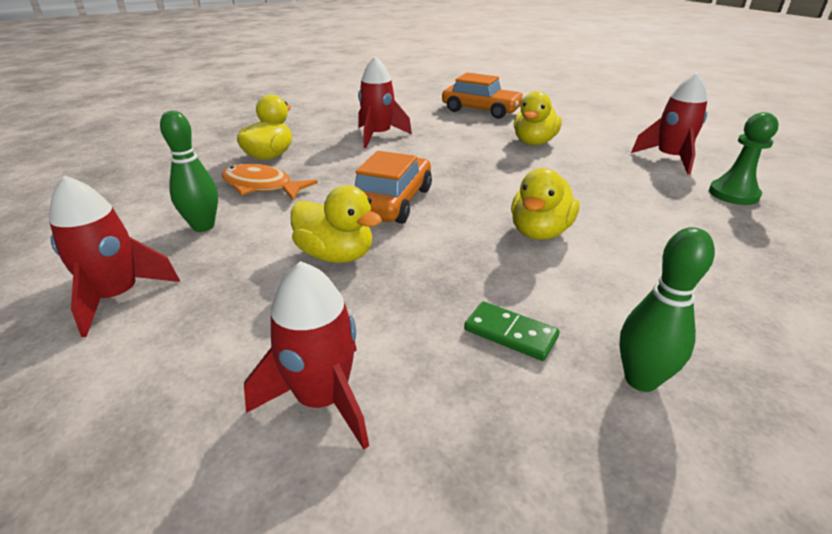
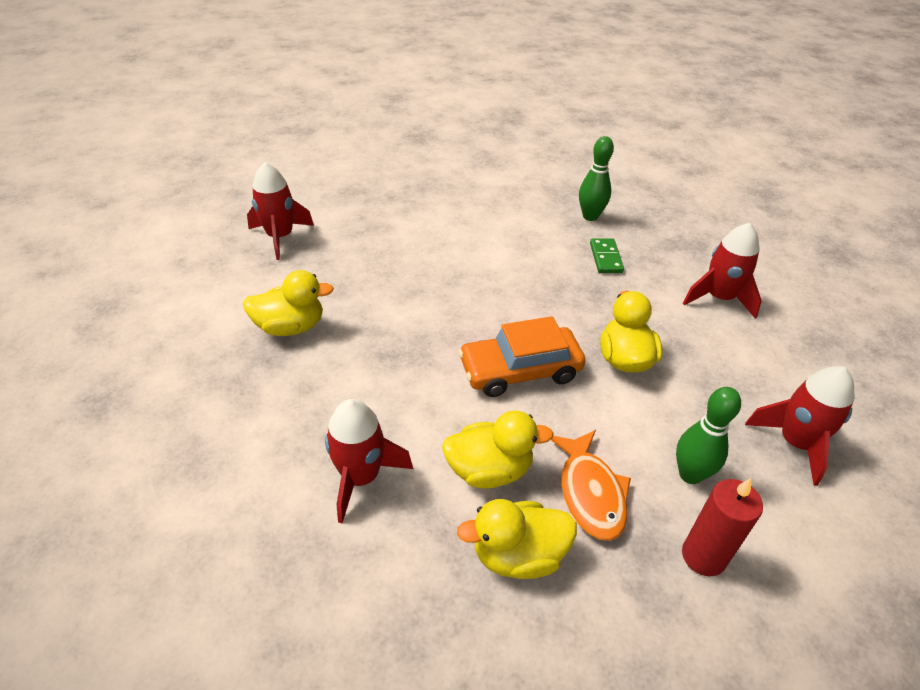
camera: 125 degrees left, 10 degrees up
orange car [442,73,525,119] -> none
yellow duck [511,168,580,240] -> yellow duck moved to [442,410,554,488]
green pawn [709,112,779,205] -> none
none -> red candle [682,478,763,576]

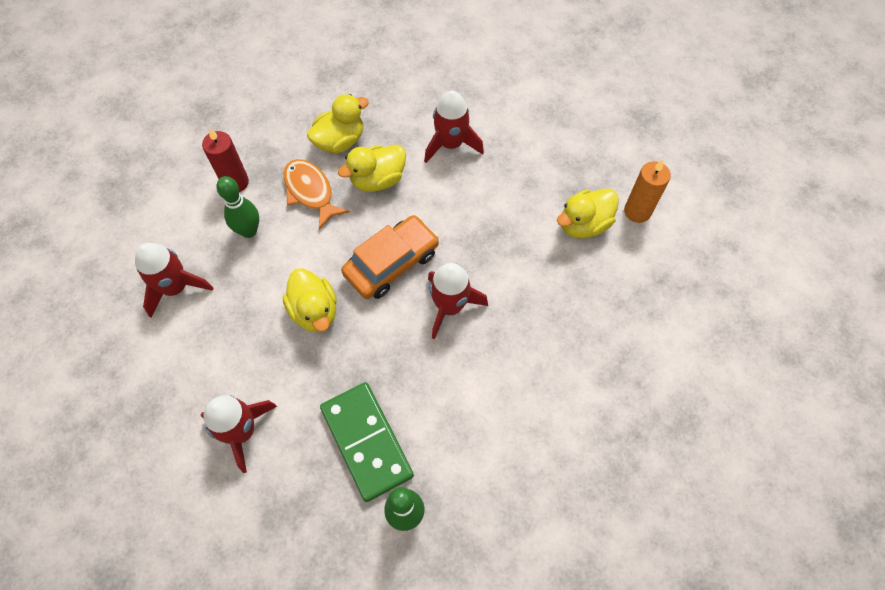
camera: 155 degrees right, 20 degrees up
red rocket [247,162,314,260] -> red rocket moved to [428,263,488,339]
green domino [590,238,624,273] -> green domino [320,382,414,502], size x1.94
none -> orange candle [624,160,671,223]

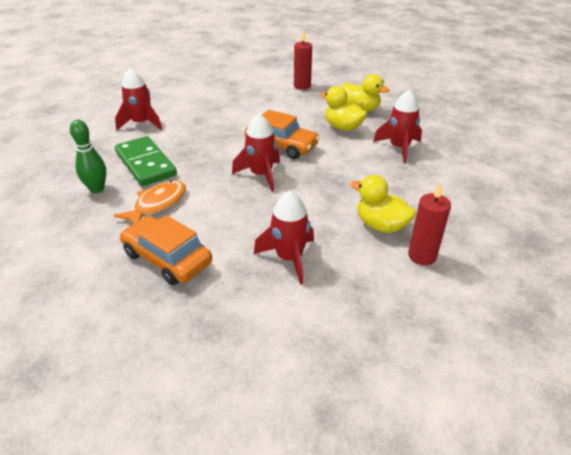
camera: 70 degrees right, 25 degrees down
red rocket [135,243,213,318] -> red rocket moved to [254,191,314,284]
green bowling pin [216,176,259,238] -> none
yellow duck [283,268,337,332] -> none
orange fish [284,159,350,230] -> orange fish moved to [114,180,186,224]
green domino [320,382,414,502] -> green domino turned 75 degrees counterclockwise [115,136,177,186]
orange candle [624,160,671,223] -> red candle [408,183,451,265]
none -> orange car [120,215,212,285]

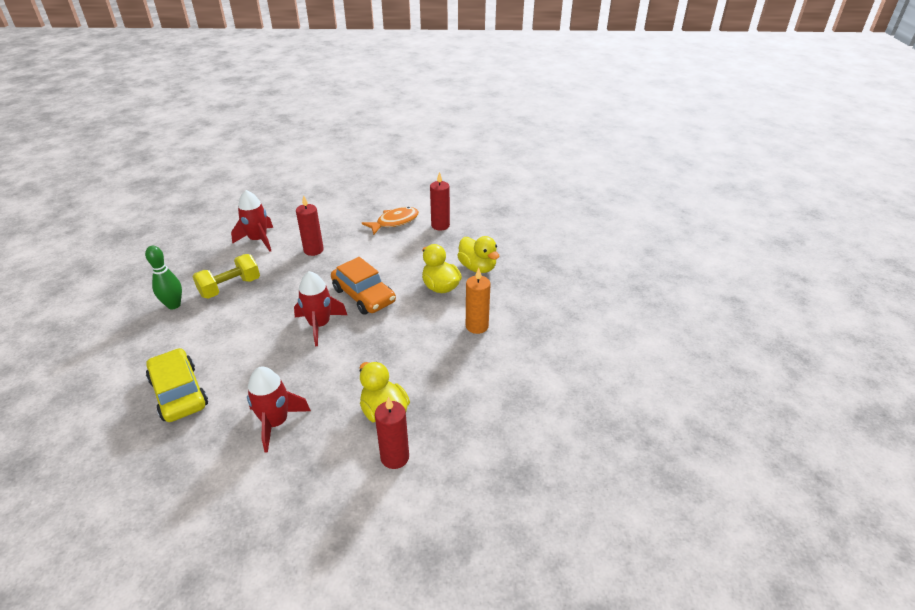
camera: 20 degrees right, 0 degrees up
orange fish [114,180,186,224] -> orange fish moved to [362,207,419,235]
green domino [115,136,177,186] -> yellow dumbbell [192,254,260,299]
orange car [120,215,212,285] -> yellow car [146,348,208,422]
red rocket [373,89,422,163] -> orange candle [466,268,490,334]
none -> red candle [296,195,324,256]

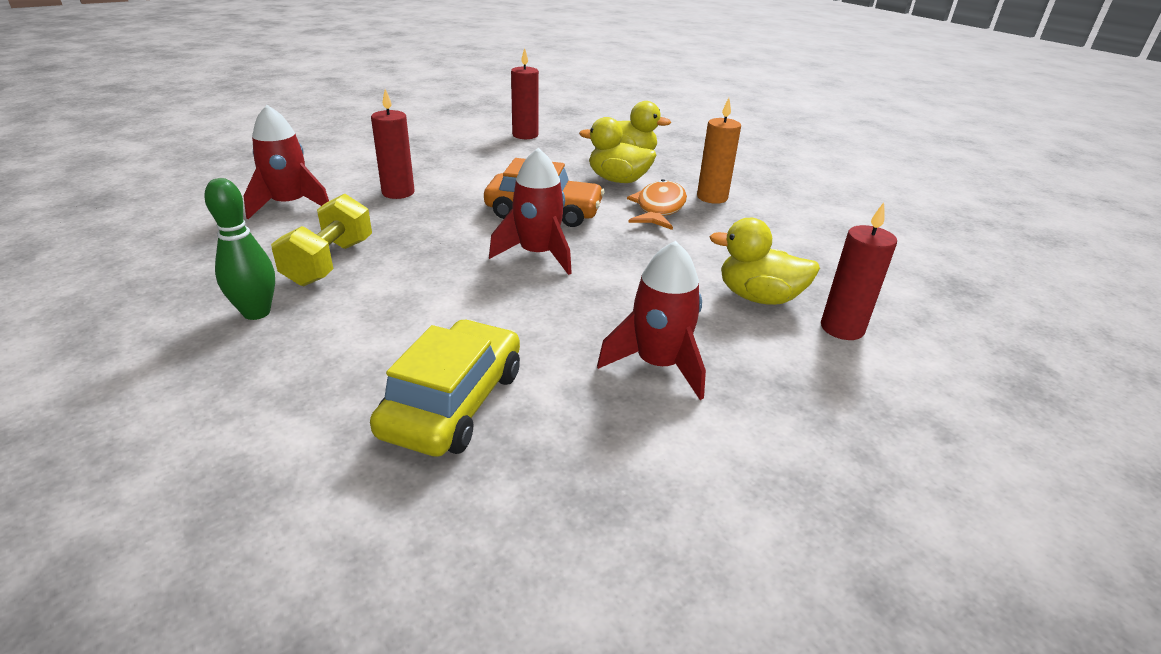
camera: 40 degrees left, 5 degrees down
yellow car [146,348,208,422] -> yellow car turned 90 degrees clockwise [370,319,520,457]
orange fish [362,207,419,235] -> orange fish moved to [627,179,687,230]

